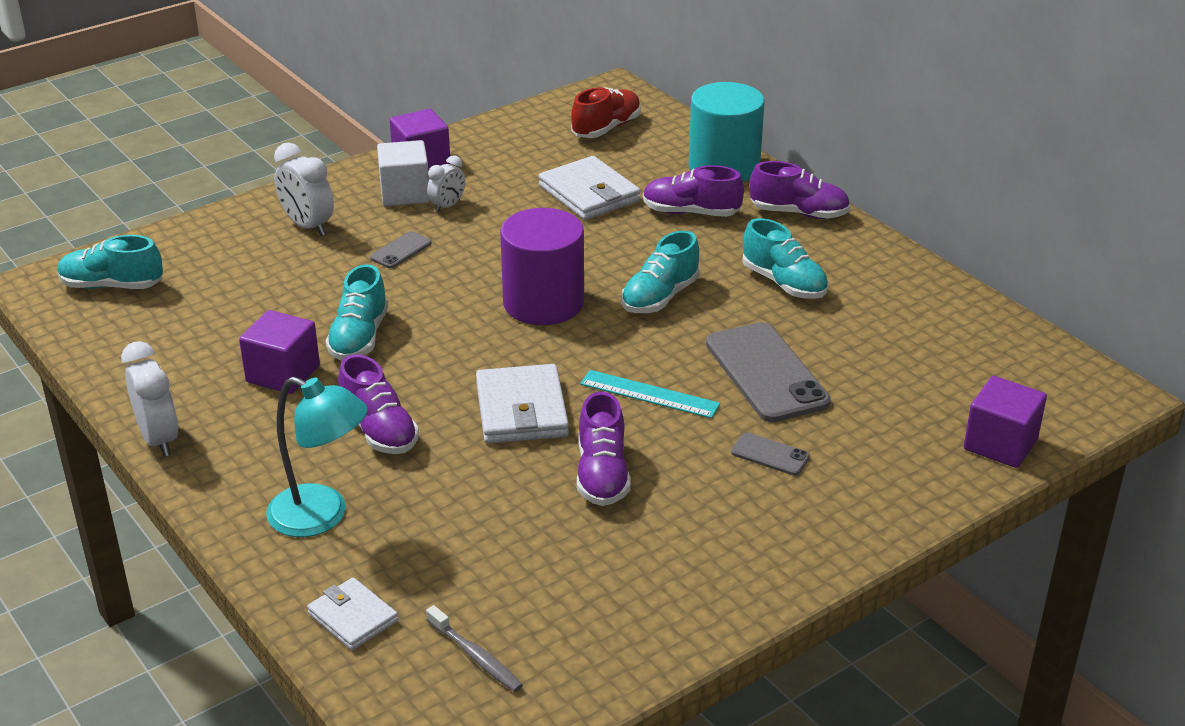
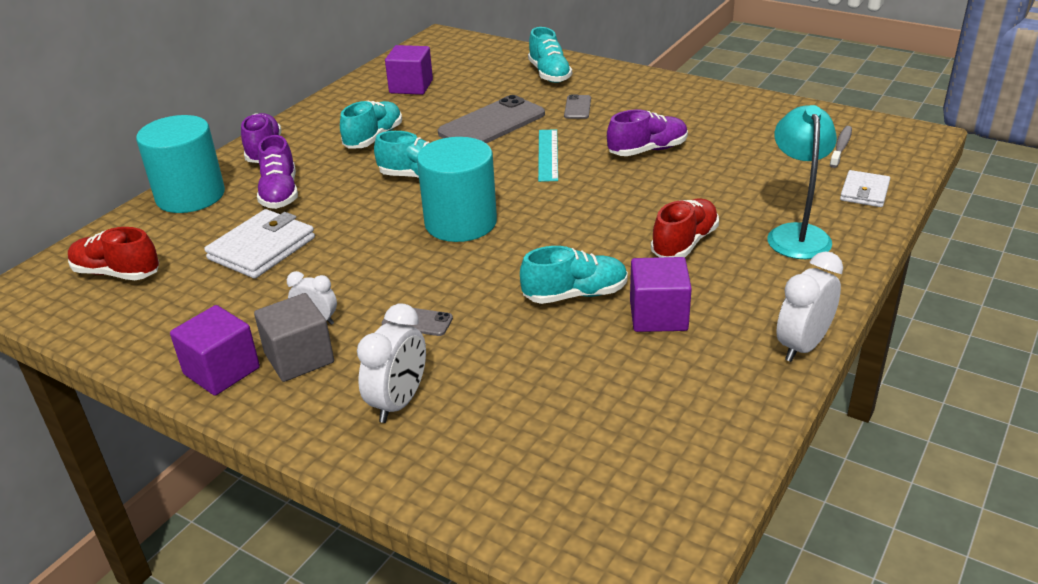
camera: 110 degrees left, 0 degrees up
turquoise shoe [57,235,163,289] -> turquoise shoe moved to [528,27,572,83]
purple shoe [338,354,419,454] -> red shoe [651,198,719,258]
white cube [377,140,430,206] -> grey cube [254,293,334,382]
white wallet [476,364,569,444] -> none
purple cylinder [500,208,584,325] -> turquoise cylinder [417,137,497,242]
purple cube [964,376,1047,468] -> purple cube moved to [385,45,433,95]

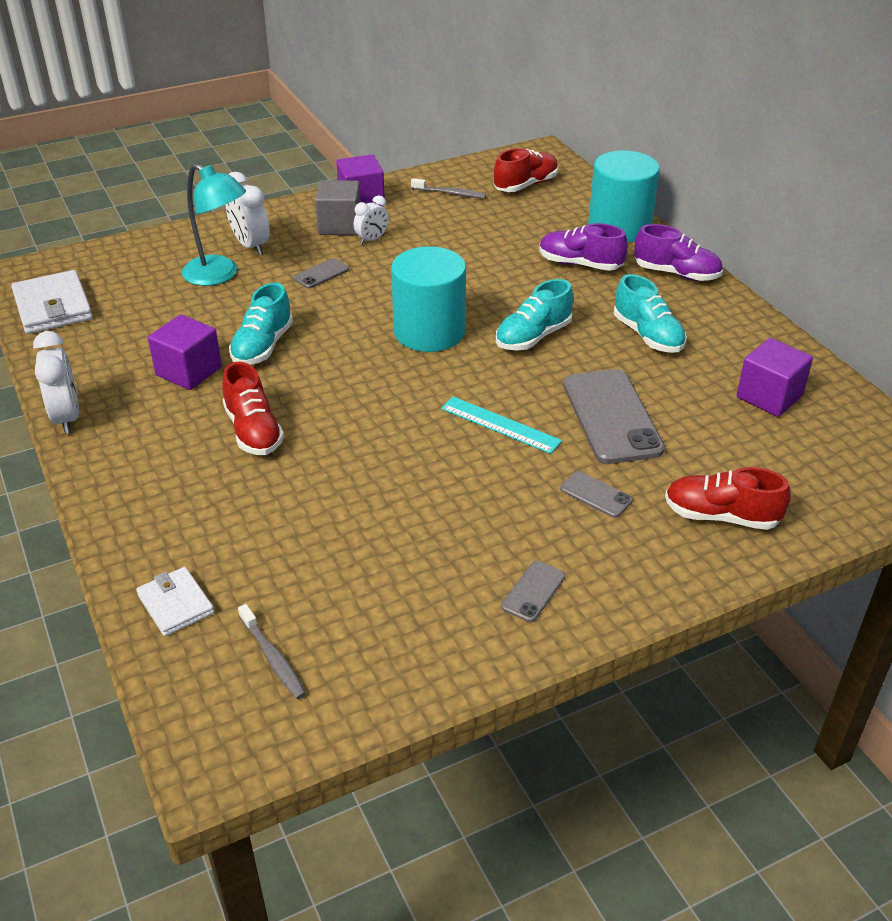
camera: 120 degrees right, 5 degrees up
white wallet [204,209,315,278] -> white wallet moved to [11,270,93,334]
turquoise shoe [528,27,572,83] -> red shoe [665,467,791,530]
purple shoe [607,109,688,156] -> none
turquoise lamp [767,105,837,259] -> turquoise lamp moved to [182,163,246,286]
none -> grey toothbrush [411,178,486,199]
none -> grey phone [501,561,566,622]

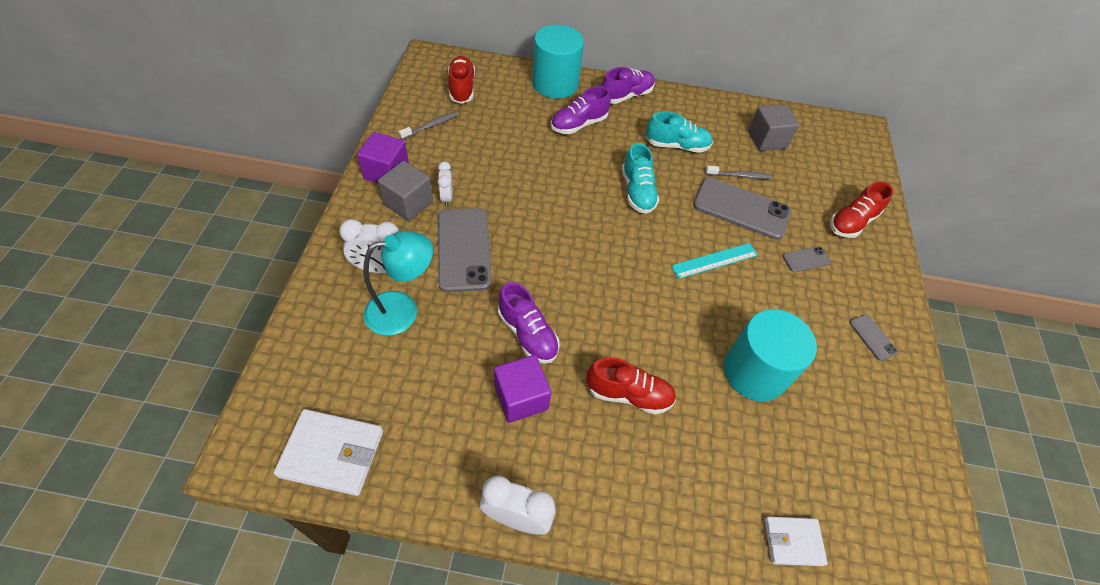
camera: 60 degrees left, 15 degrees up
turquoise shoe [229,283,293,365] -> purple shoe [498,282,560,364]
grey toothbrush [238,604,306,699] -> grey toothbrush moved to [705,166,771,179]
grey phone [293,258,349,288] -> grey phone [438,208,492,292], size x2.14
turquoise cylinder [391,246,466,352] -> turquoise cylinder moved to [724,309,817,401]
purple cube [737,338,813,417] -> grey cube [748,104,799,151]

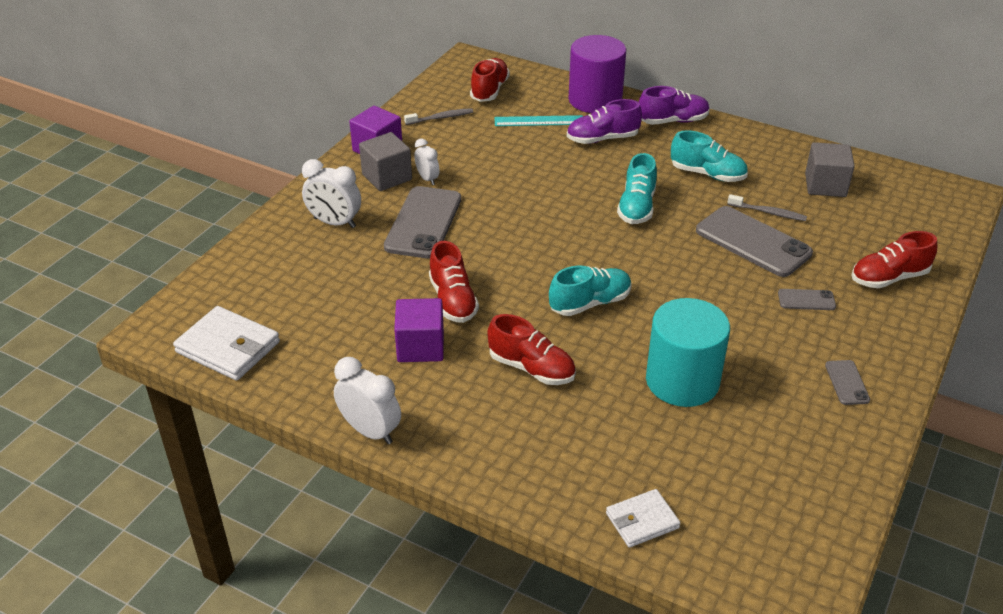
camera: 25 degrees right, 15 degrees down
turquoise lamp [363,231,433,336] -> none
white clock [438,162,453,207] -> white clock turned 45 degrees counterclockwise [414,139,439,185]
purple shoe [498,282,560,364] -> red shoe [429,241,479,323]
turquoise cylinder [532,25,584,99] -> purple cylinder [568,35,626,113]
turquoise ruler [671,243,758,279] -> turquoise ruler moved to [494,115,583,126]
white wallet [764,517,828,566] -> white wallet turned 45 degrees counterclockwise [606,489,680,548]
none -> turquoise shoe [549,265,632,316]

